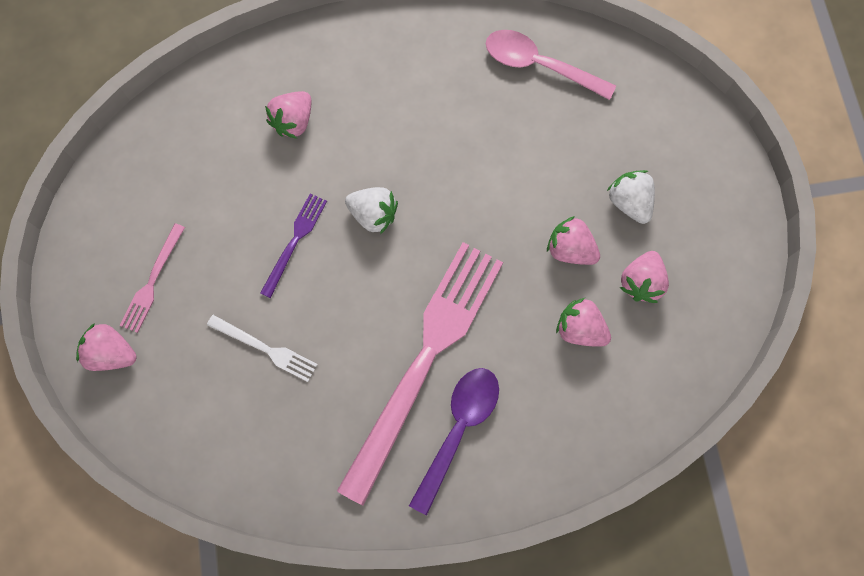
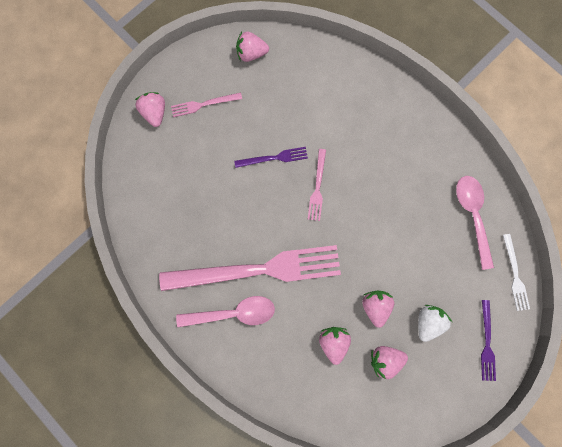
camera: 55 degrees right, 5 degrees up
white fork [207,315,318,382] -> white fork moved to [503,234,530,311]
pink strawberry [265,91,311,139] -> pink strawberry moved to [236,32,269,62]
white strawberry [345,187,398,234] -> pink fork [308,149,326,221]
purple spoon [409,368,499,515] -> pink spoon [176,296,275,327]
none -> purple fork [481,300,496,381]

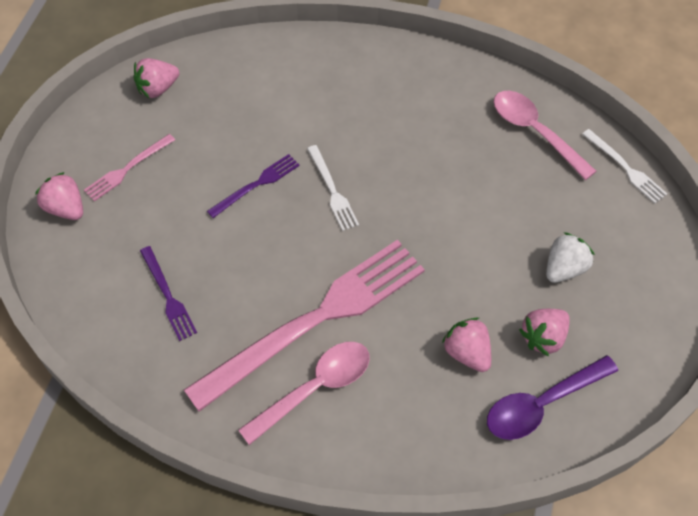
camera: 30 degrees left, 20 degrees down
pink fork [308,149,326,221] -> white fork [307,145,359,231]
pink strawberry [362,291,394,328] -> none
white strawberry [418,305,452,342] -> white strawberry turned 45 degrees clockwise [546,232,595,283]
purple fork [481,300,496,381] -> purple fork moved to [140,246,197,341]
none -> purple spoon [487,355,618,440]

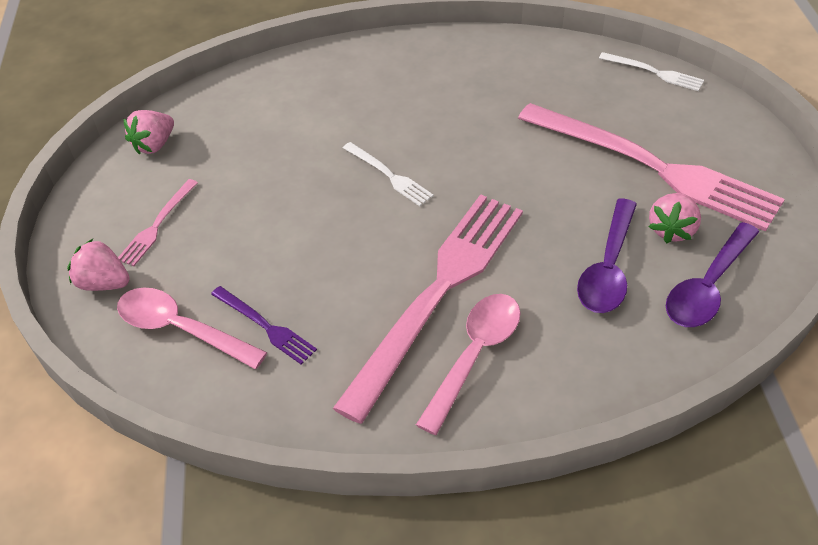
camera: 20 degrees left, 10 degrees down
purple fork [207,154,300,218] -> none
pink strawberry [442,318,491,372] -> purple spoon [577,199,637,313]
pink spoon [494,91,596,180] -> pink spoon moved to [117,288,268,369]
white strawberry [546,232,595,283] -> pink fork [518,103,785,232]

